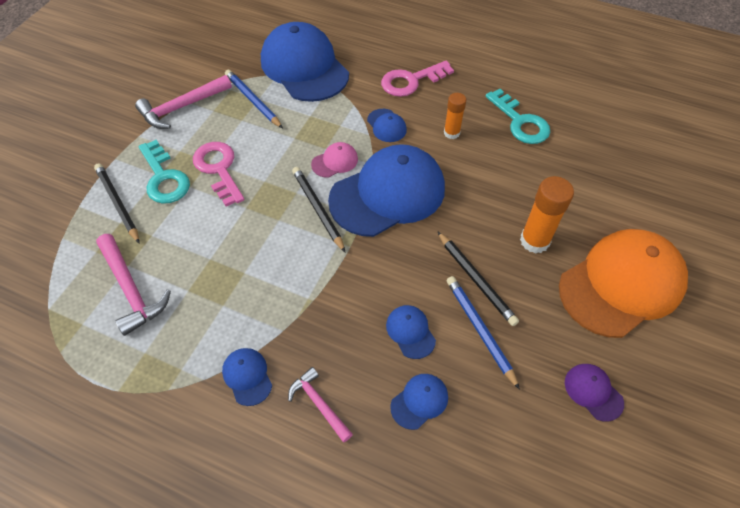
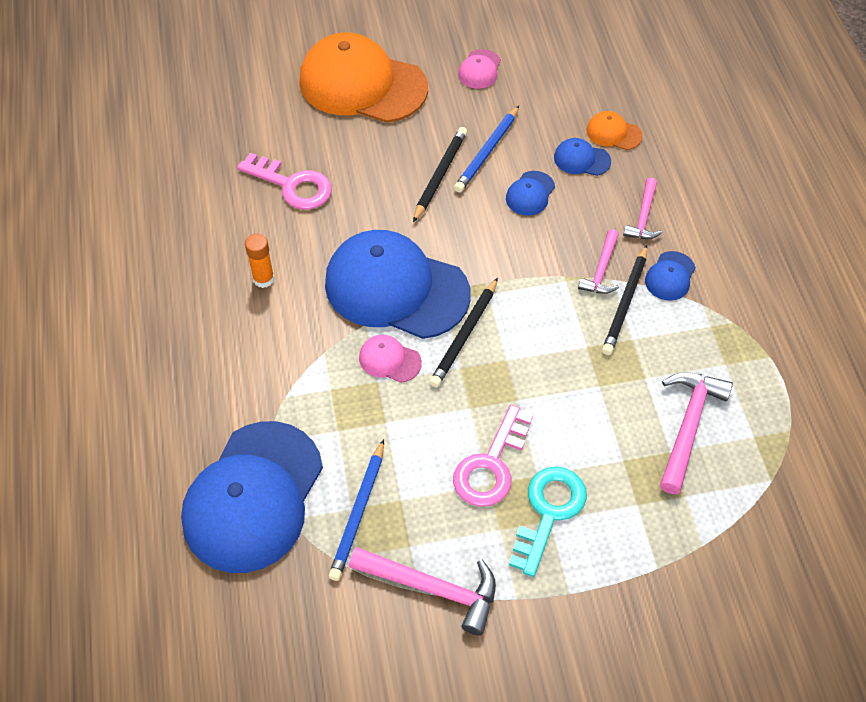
camera: 125 degrees left, 0 degrees up
black pencil [94,163,140,244] -> black pencil moved to [602,245,647,355]
blue cap [367,109,407,142] -> none
pink key [381,60,454,97] -> pink key moved to [237,153,332,210]
turquoise key [486,89,550,144] -> none
orange glue stick [520,176,574,254] -> none
purple cap [565,364,624,422] -> pink cap [458,49,501,89]
none -> pink hammer [578,229,619,294]
none -> orange cap [587,111,643,150]

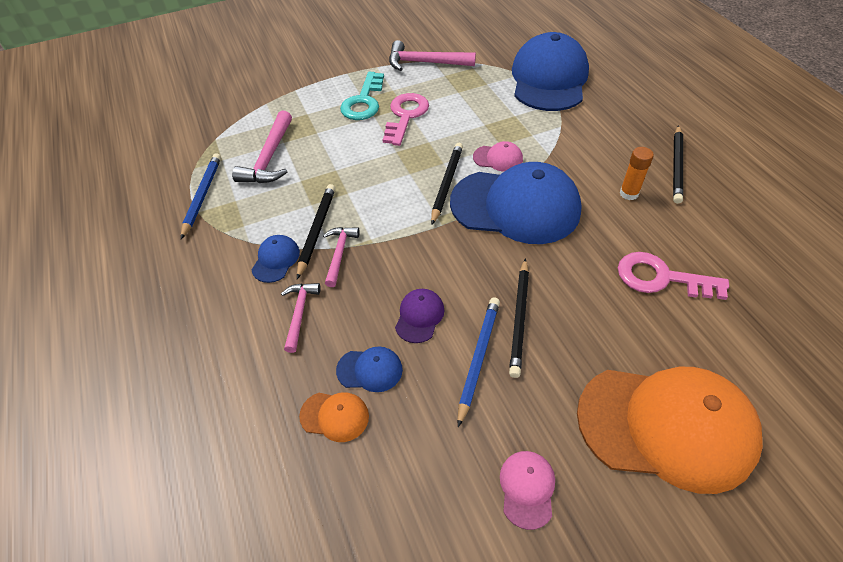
camera: 170 degrees right, 5 degrees down
blue pencil [329,439,384,581] -> blue pencil moved to [181,153,221,239]
blue cap [506,171,555,216] -> purple cap [395,289,445,343]
none -> black pencil [673,125,683,204]

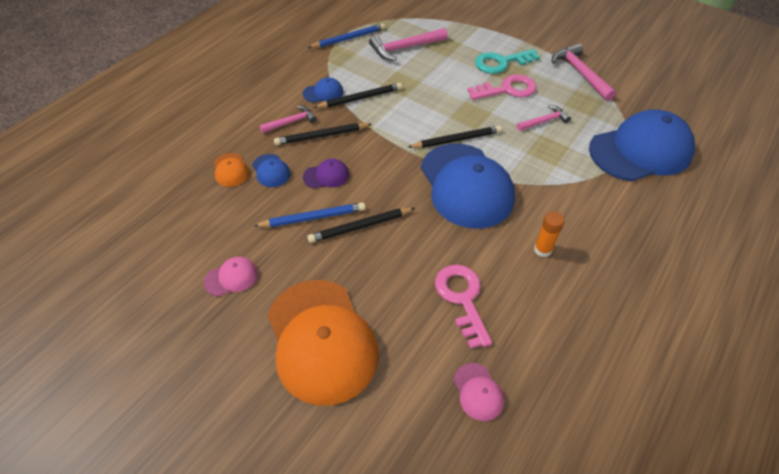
camera: 55 degrees right, 0 degrees up
pink hammer [323,227,360,287] -> pink hammer moved to [517,105,571,131]
pink cap [473,141,523,172] -> pink cap moved to [454,363,504,421]
black pencil [673,125,683,204] -> black pencil moved to [274,123,372,145]

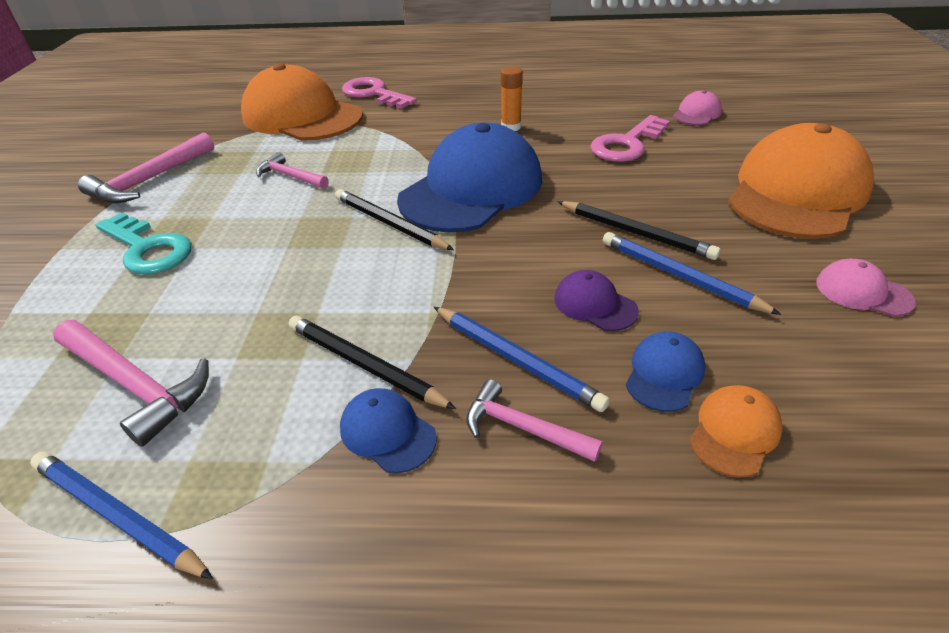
camera: 120 degrees left, 10 degrees down
black pencil [274,123,372,145] -> blue pencil [434,307,610,412]
pink key [468,74,536,100] -> pink key moved to [342,77,417,109]
blue cap [589,109,695,181] -> orange cap [241,63,363,141]

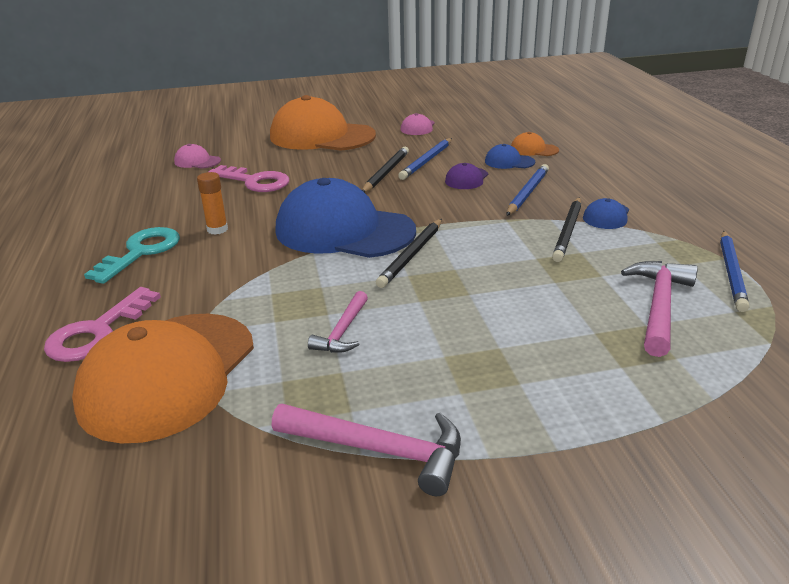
camera: 105 degrees left, 10 degrees down
turquoise key [96,213,192,274] -> turquoise key moved to [84,227,180,284]
pink hammer [466,379,603,462] -> none

